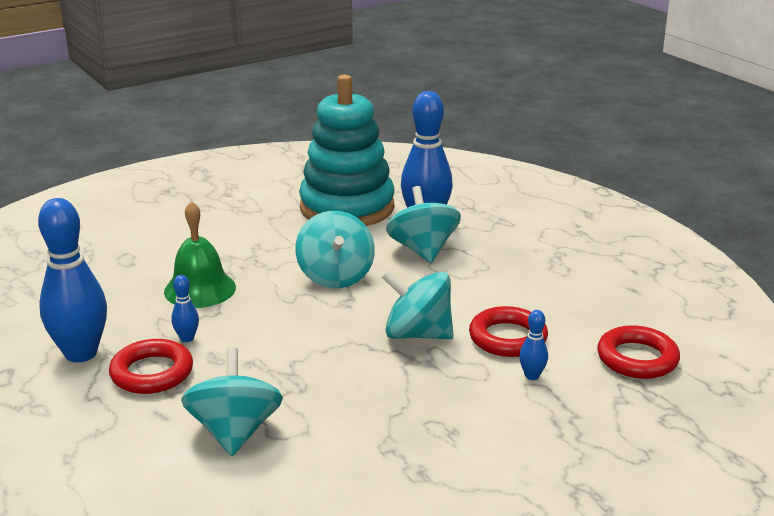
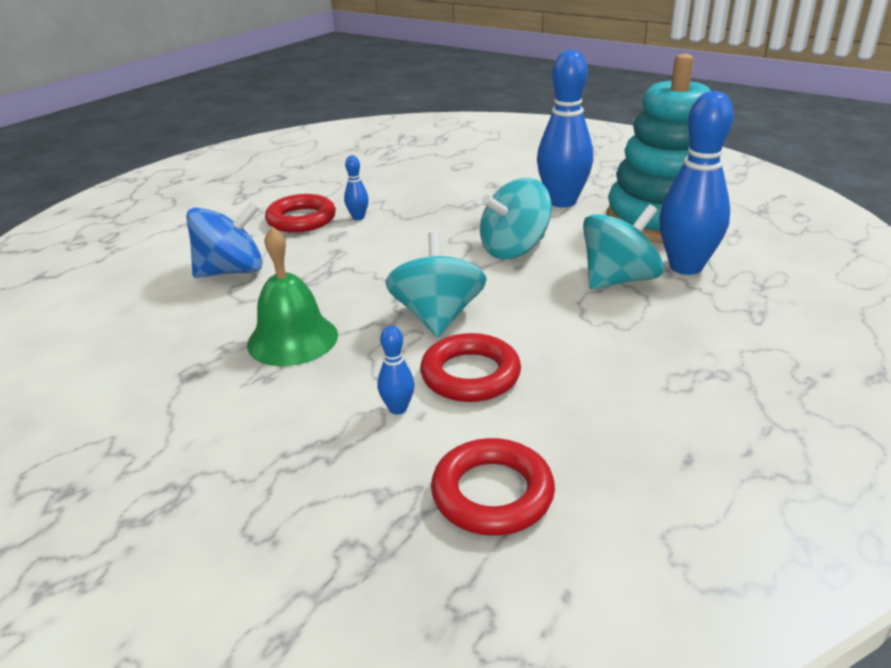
camera: 70 degrees right, 5 degrees up
blue bowling pin [38,198,107,362] -> blue bowling pin moved to [537,50,593,208]
green bell [164,201,236,308] -> green bell moved to [247,227,338,366]
turquoise spinning top [181,348,283,456] -> blue spinning top [186,201,263,278]

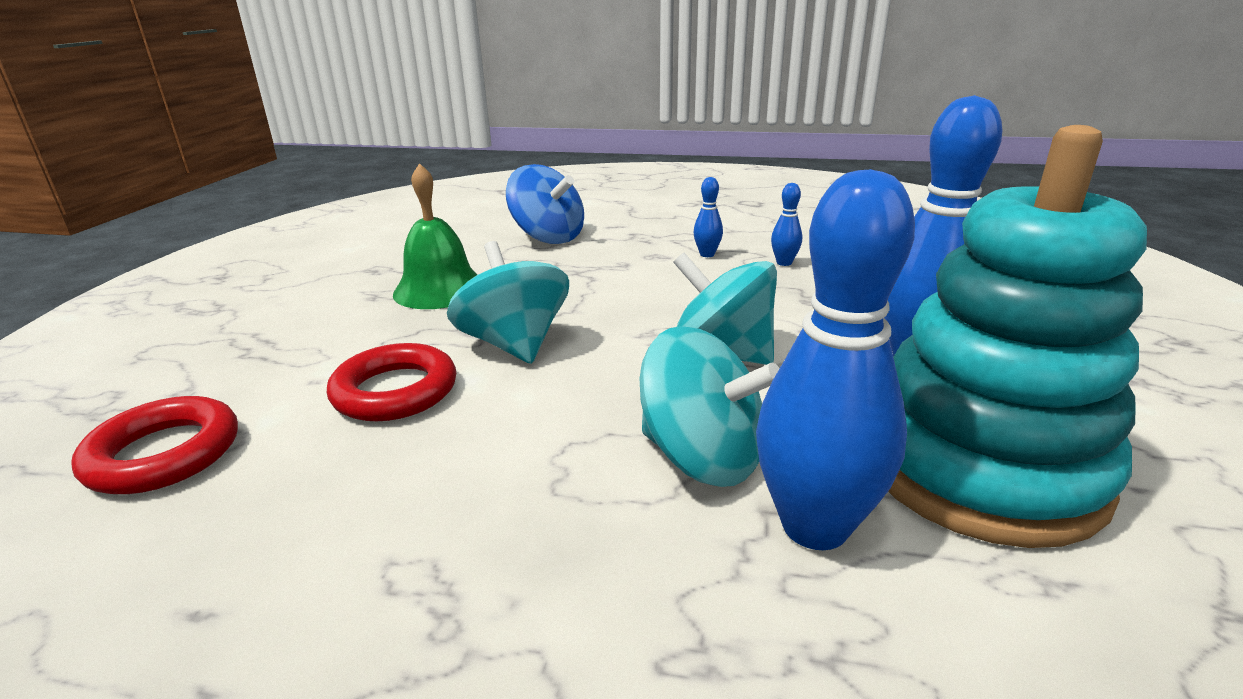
camera: 65 degrees right, 5 degrees down
red ring [265,194,336,233] -> none
blue bowling pin [378,326,415,415] -> blue bowling pin moved to [771,183,802,266]
turquoise spinning top [385,232,487,337] -> turquoise spinning top turned 90 degrees counterclockwise [447,241,569,364]

